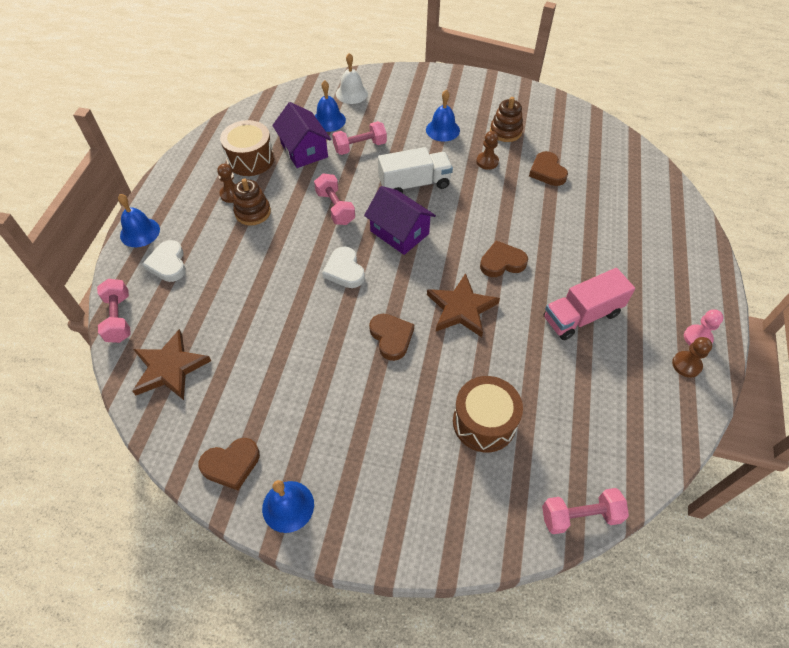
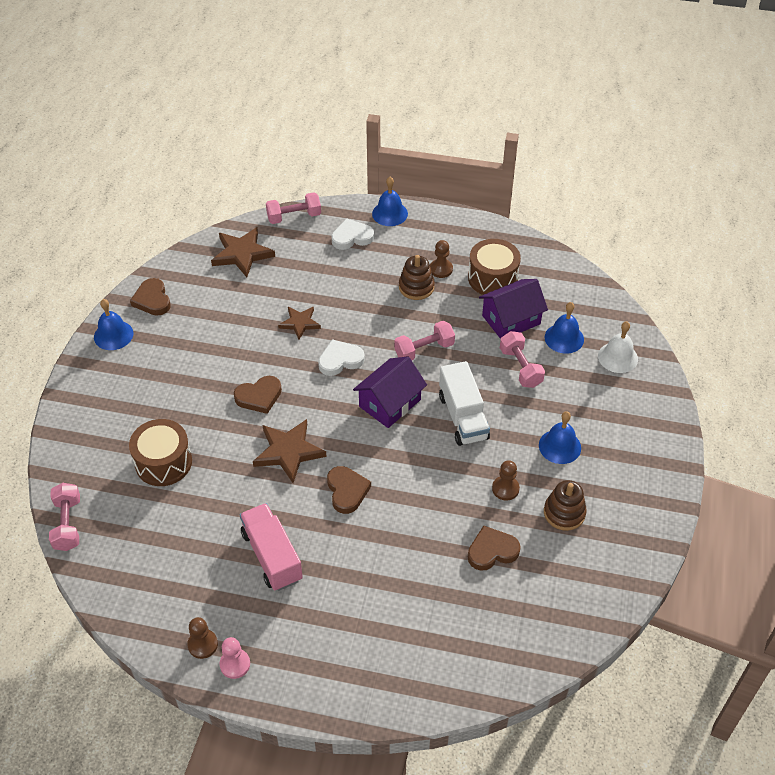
camera: 90 degrees right, 5 degrees down
none -> brown star [278,307,321,340]

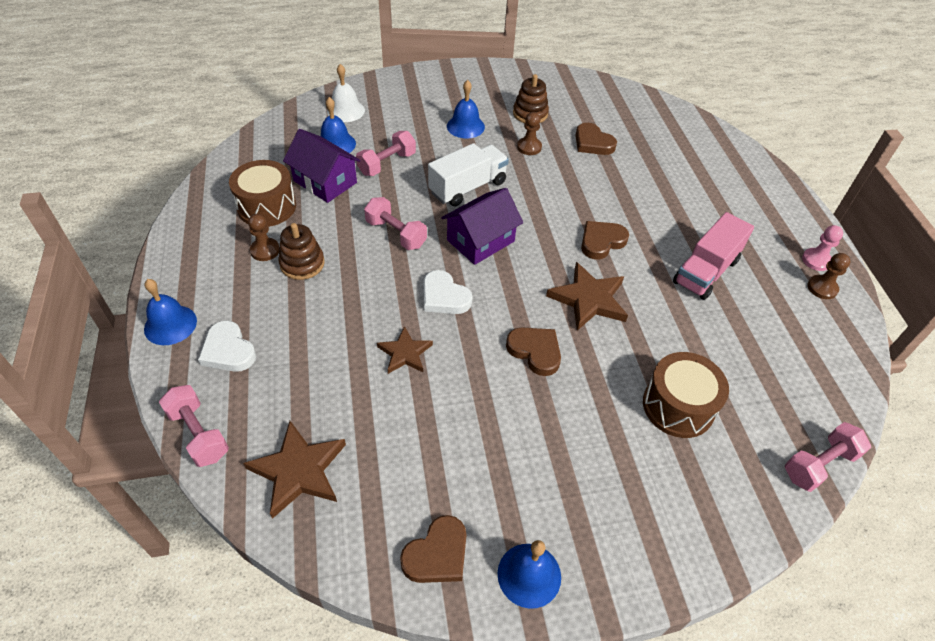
camera: 115 degrees left, 0 degrees up
purple house [353,356,427,428] -> purple house turned 60 degrees counterclockwise [441,188,523,265]

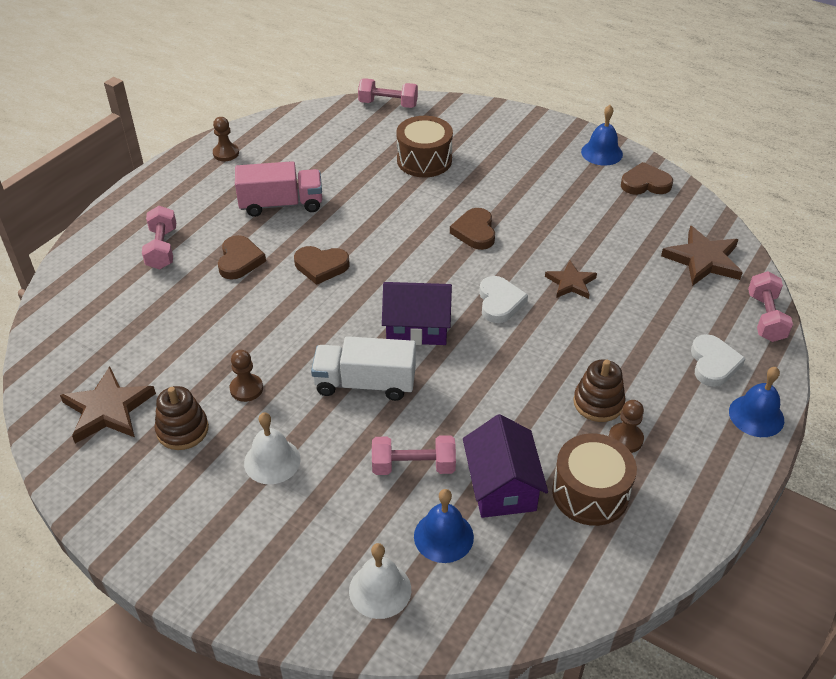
camera: 135 degrees left, 5 degrees down
pink dumbbell [364,197,427,250] -> pink dumbbell moved to [142,206,176,270]
blue bell [447,80,485,139] -> white bell [244,412,301,484]
brown star [546,262,628,331] -> brown star moved to [60,366,156,443]
brown heart [575,123,617,155] -> brown heart moved to [218,235,266,280]
pink pawn [802,225,843,271] -> none

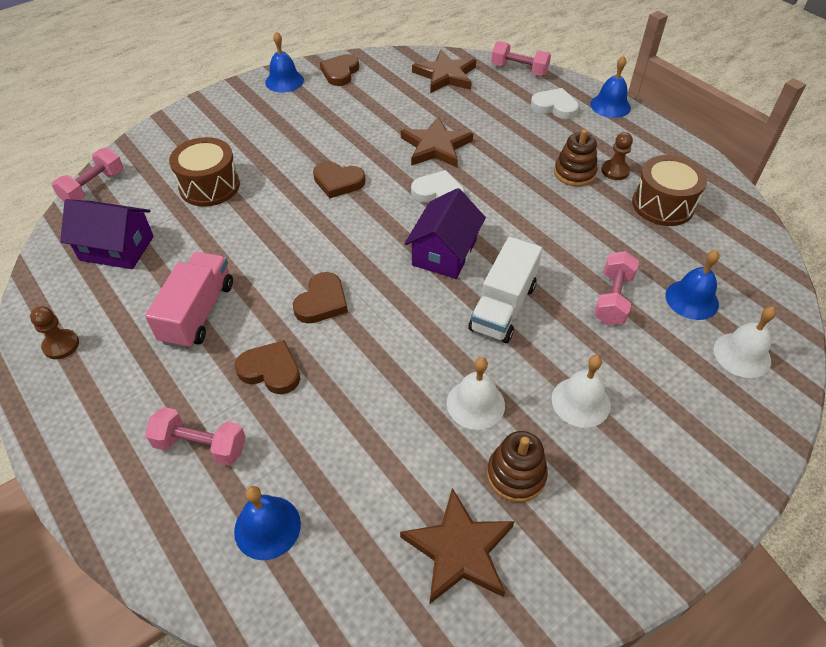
camera: 70 degrees left, 5 degrees up
brown pawn [230,350,263,402] -> white bell [447,357,505,430]
purple house [463,414,548,518] -> purple house moved to [60,199,154,269]
brown star [545,261,597,299] -> brown star [401,116,473,167], size x1.58
none -> blue bell [234,486,301,560]

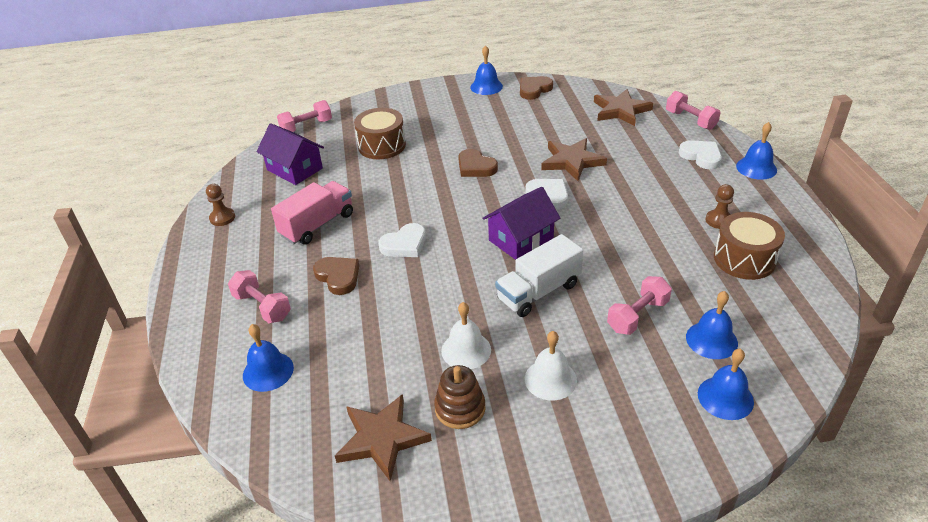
camera: 30 degrees right, 10 degrees down
brown heart [293,272,348,323] -> white heart [378,223,426,257]
brown stacking toy [554,129,598,187] -> none
white bell [714,307,776,378] -> blue bell [698,349,754,420]

